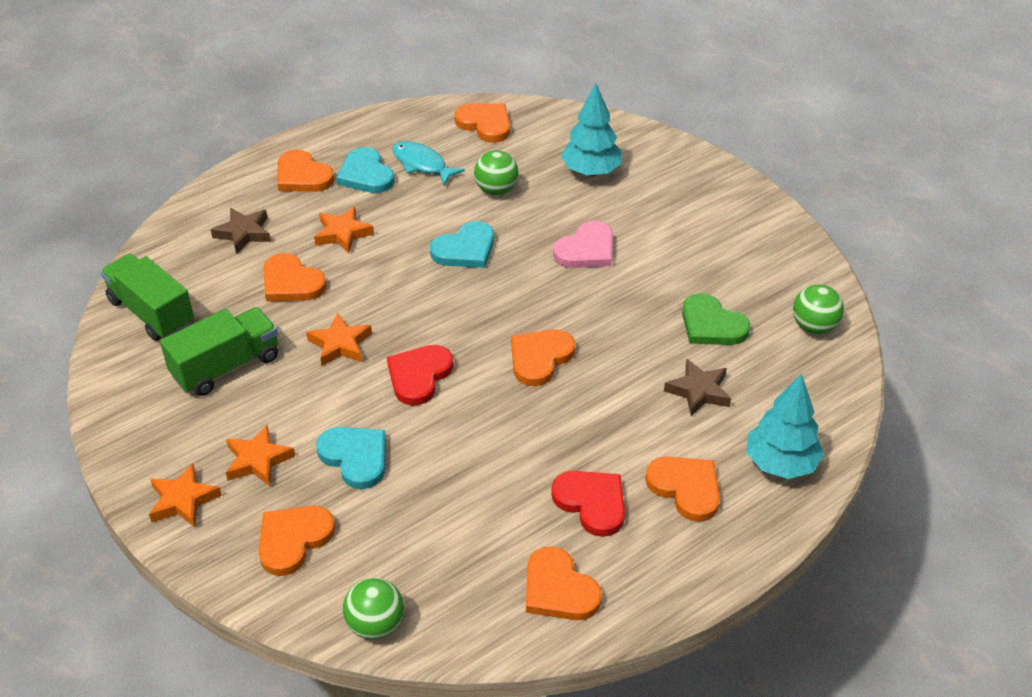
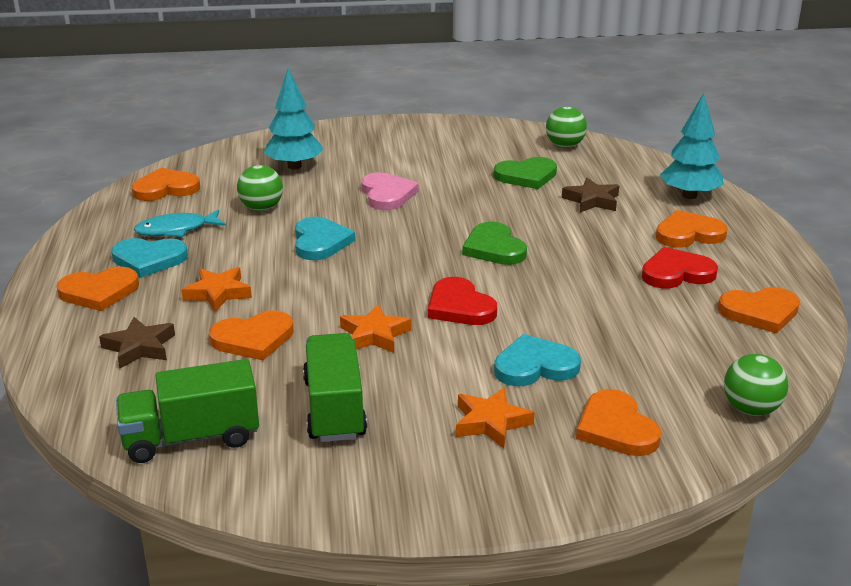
camera: 60 degrees left, 15 degrees down
orange star [149,463,222,527] -> none
orange heart [511,329,575,386] -> green heart [462,222,527,265]

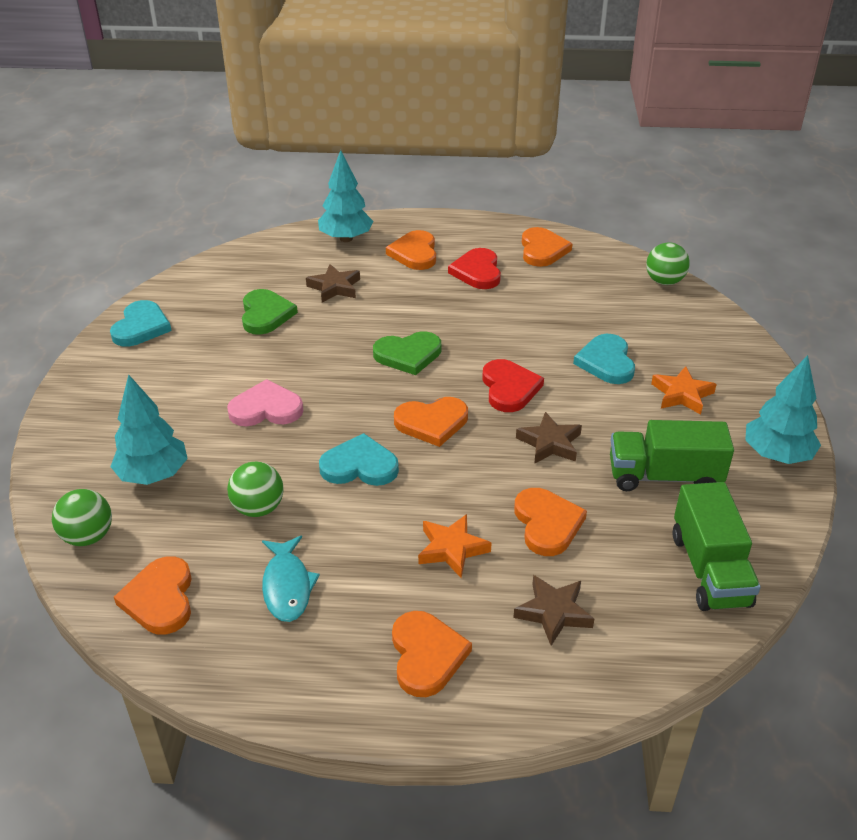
camera: 80 degrees left, 10 degrees up
turquoise heart [111,238,188,278] -> turquoise heart moved to [110,300,172,347]
orange star [340,304,411,353] -> brown star [516,412,582,464]
red heart [428,277,497,325] -> red heart turned 75 degrees counterclockwise [482,359,544,412]
green ball [546,106,587,148] -> green ball moved to [52,489,112,546]
orange heart [576,389,661,456] -> orange heart moved to [394,397,468,447]
none -> turquoise tree [745,355,821,464]

